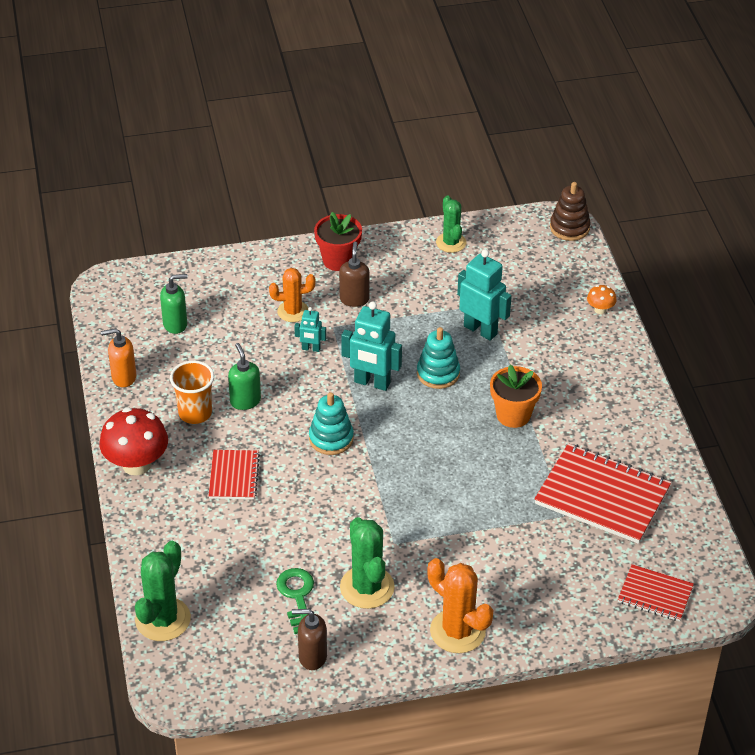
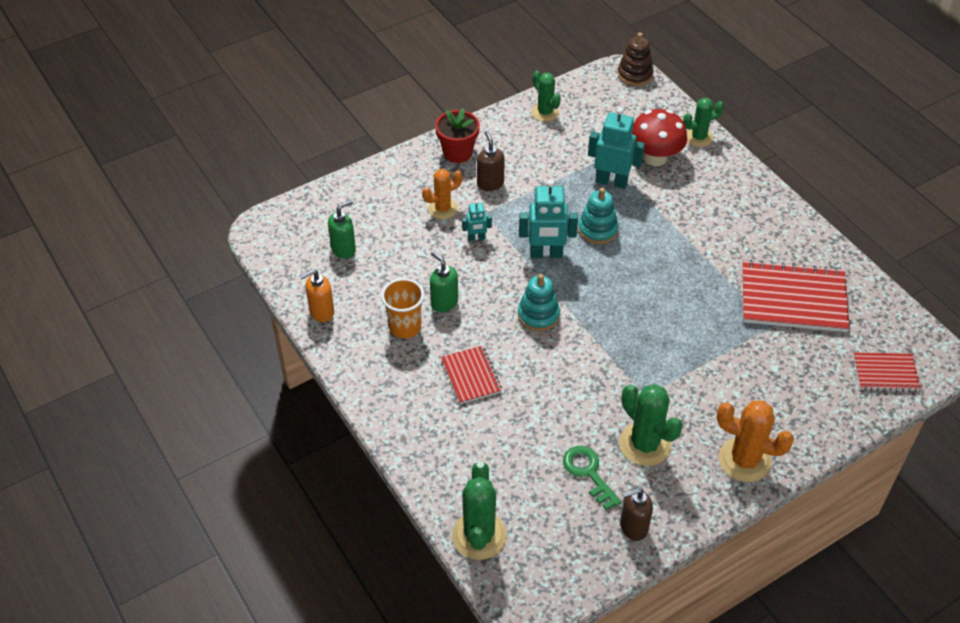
camera: 20 degrees left, 5 degrees up
red mushroom [100,407,168,476] -> red mushroom moved to [632,109,687,166]
orange flower pot [490,365,542,428] -> none
orange mushroom [587,285,616,314] -> green cactus [683,98,724,147]

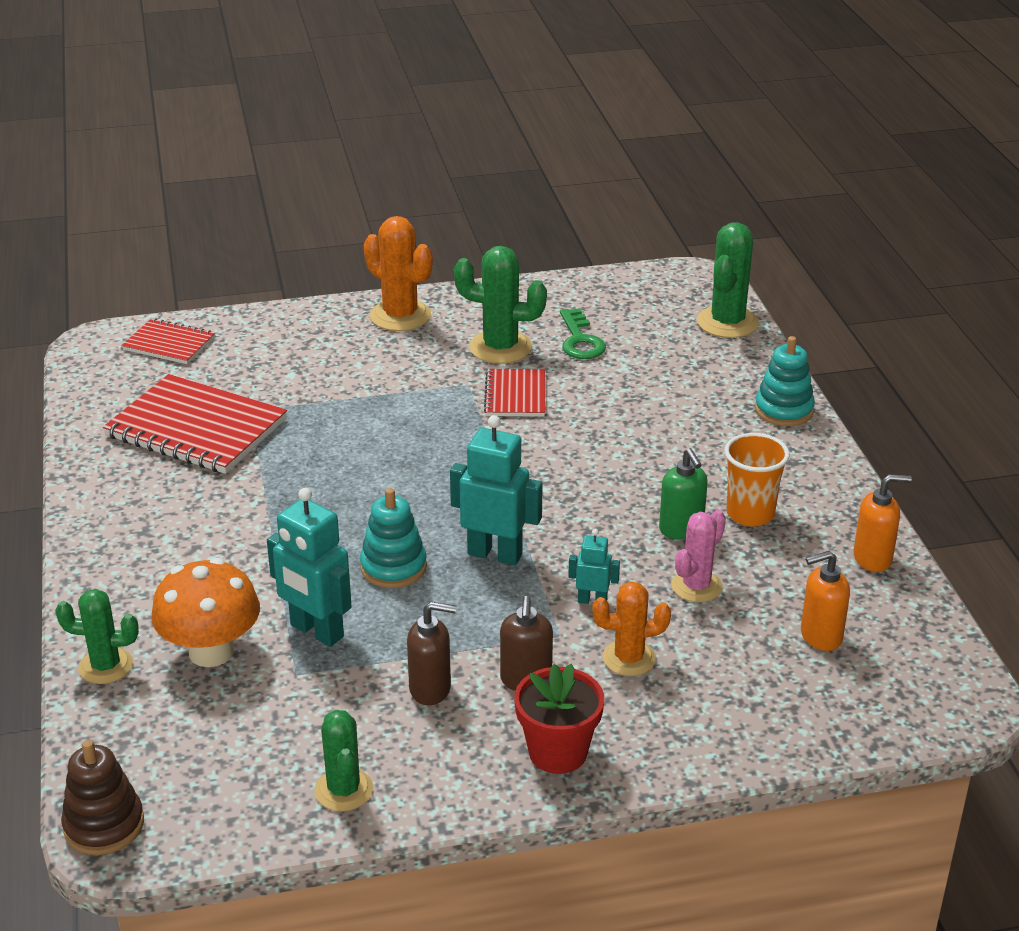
camera: 160 degrees left, 15 degrees down
green soap dispenser [328,200,356,258] -> orange soap dispenser [801,551,850,651]
red notebook [441,346,502,404] -> red notebook moved to [484,369,545,417]
turquoise stacking toy [518,274,560,331] -> turquoise stacking toy moved to [755,336,815,426]
green cactus [619,384,683,466] -> green cactus turned 60 degrees counterclockwise [454,246,547,364]
brown soap dispenser [620,488,653,541] -> brown soap dispenser moved to [407,602,456,705]
red mushroom [632,109,687,166] -> orange mushroom [151,558,260,667]
none -> pink cactus [671,510,726,602]

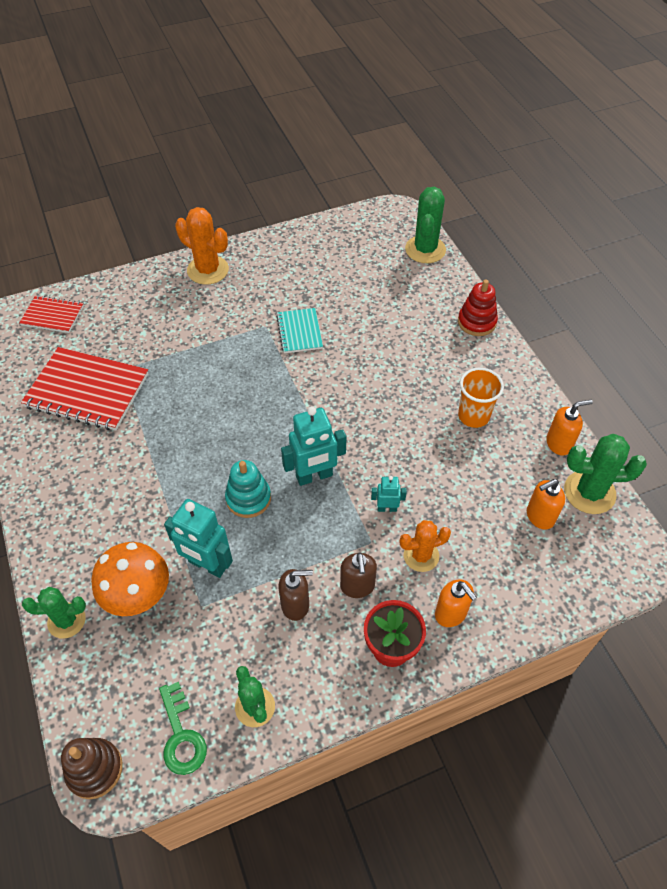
camera: 10 degrees left, 20 degrees up
turquoise robot [450,415,543,565] -> turquoise robot turned 150 degrees clockwise [281,406,346,486]
green cactus [454,246,547,364] -> green cactus moved to [564,434,647,514]
red notebook [484,369,545,417] -> turquoise notebook [276,308,323,353]
green key [560,308,606,359] -> green key moved to [159,682,207,775]
green soap dispenser [659,448,708,539] -> none
pink cactus [671,510,726,602] -> none
turquoise stacking toy [755,336,815,426] -> red stacking toy [458,280,498,336]
none -> orange soap dispenser [435,580,477,627]

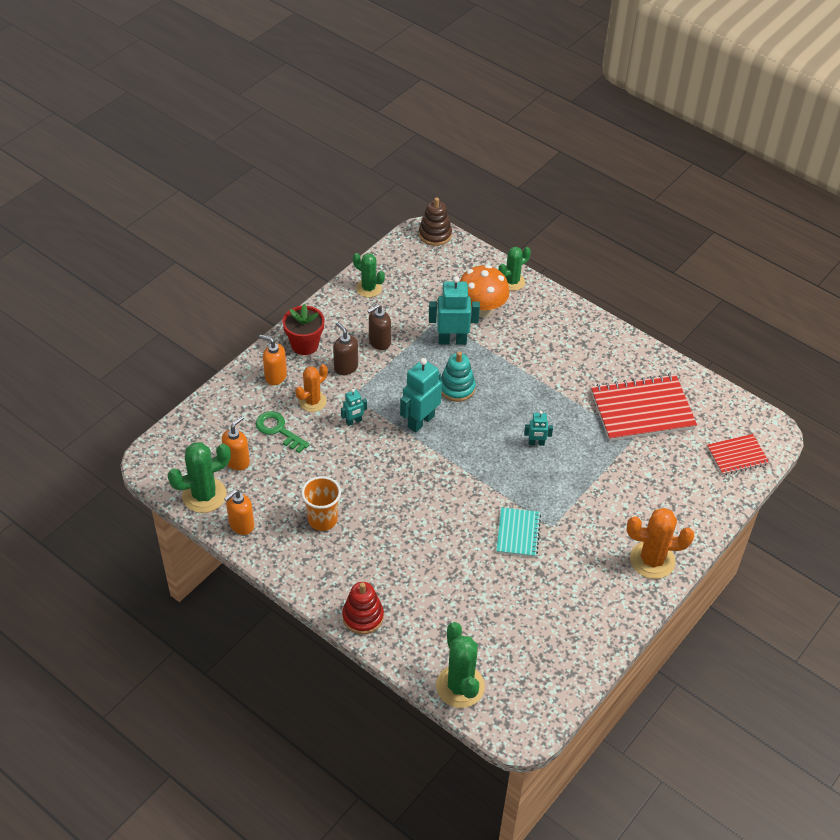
camera: 150 degrees right, 5 degrees down
green key [159,682,207,775] -> green key moved to [256,411,310,453]
turquoise notebook [276,308,323,353] -> turquoise notebook turned 45 degrees clockwise [496,507,541,557]
none -> turquoise robot [524,411,553,446]

